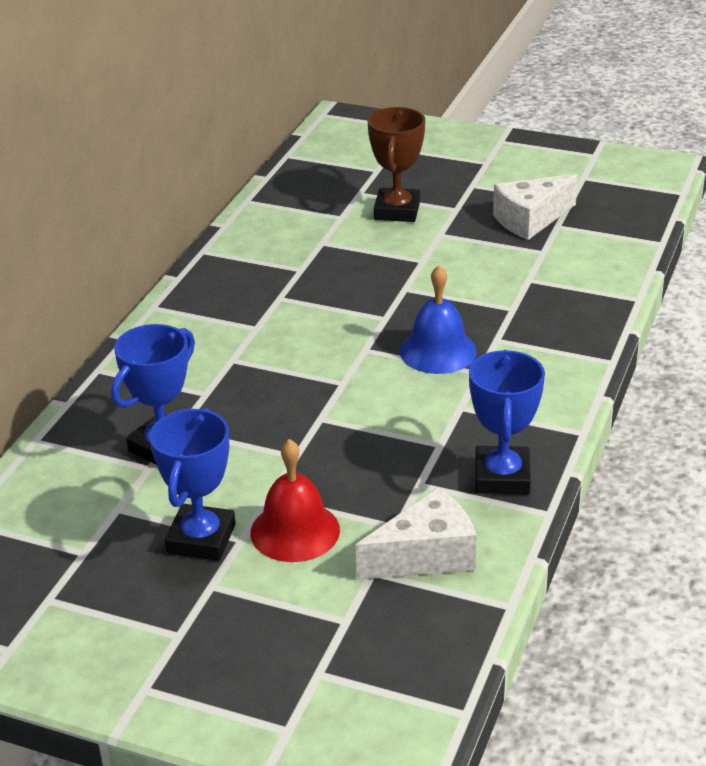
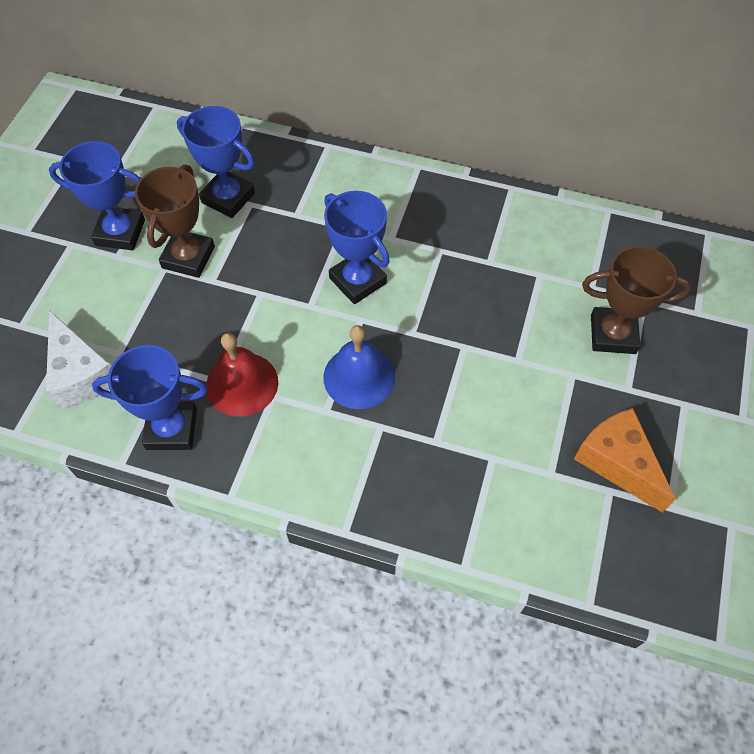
camera: 85 degrees right, 25 degrees up
red bell [251,439,340,562] -> red bell moved to [206,333,278,417]
white cheese [493,174,578,240] -> orange cheese [574,408,675,513]
none -> brown trophy [135,164,215,278]
none -> blue trophy [324,191,390,304]

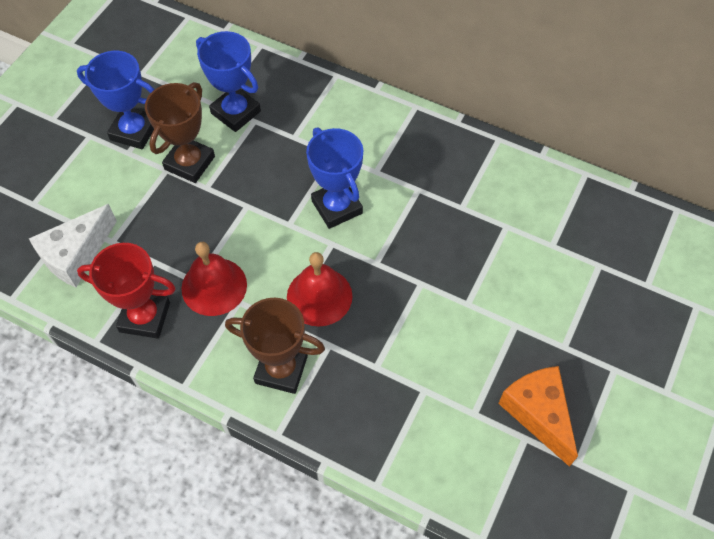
camera: 10 degrees right, 0 degrees up
white cheese [46,311,111,409] -> white cheese turned 60 degrees clockwise [29,204,117,287]
blue trophy [92,345,208,450] -> red trophy [77,243,176,339]
blue bell [323,325,395,409] -> red bell [287,252,352,326]
brown trophy [582,246,691,354] -> brown trophy moved to [225,298,325,394]

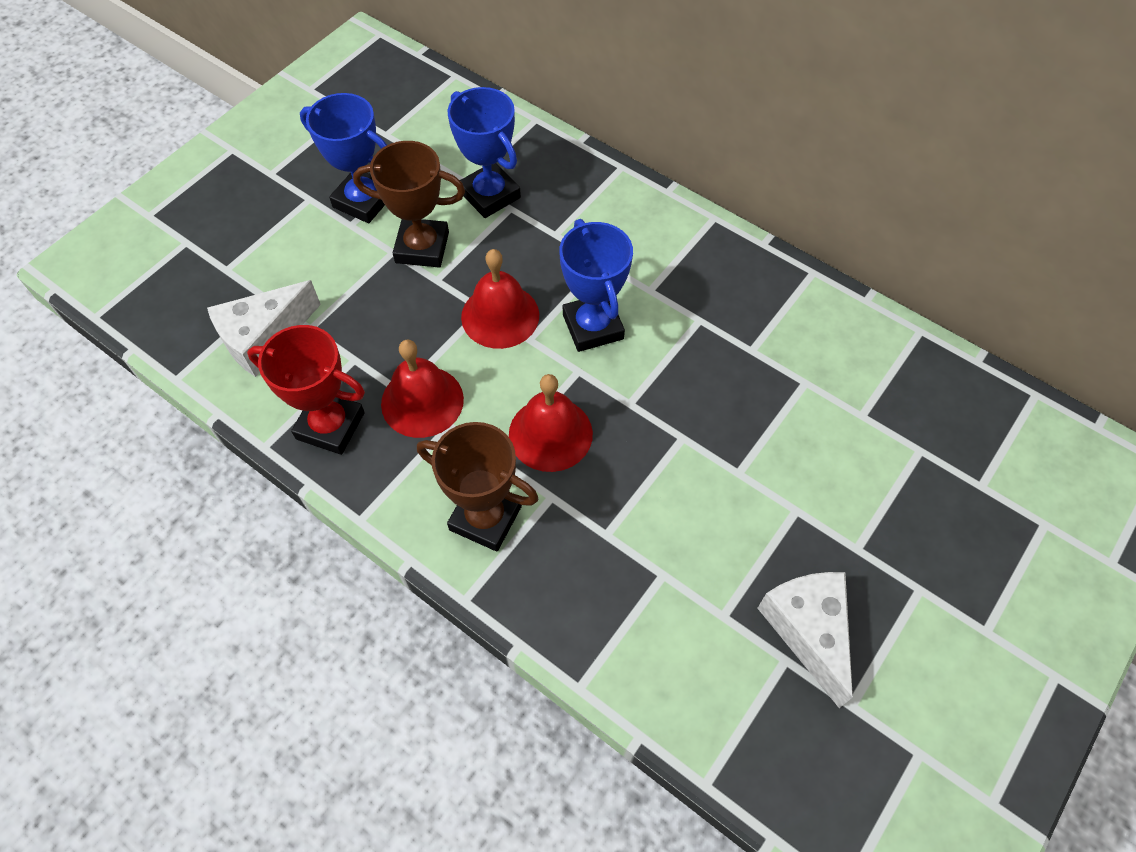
camera: 10 degrees right, 0 degrees up
brown trophy [145,82,215,183] -> brown trophy turned 60 degrees clockwise [353,141,465,267]
orange cheese [498,366,578,467] -> white cheese [757,572,853,708]
none -> red bell [461,249,539,349]

